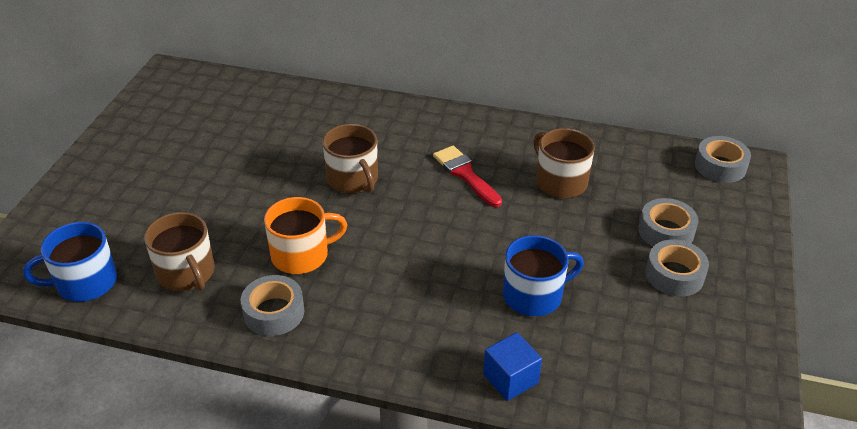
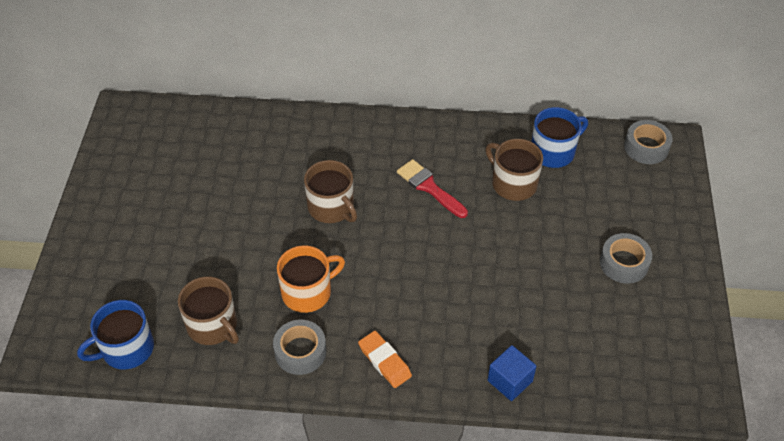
camera: 10 degrees left, 10 degrees up
blue mug [503,235,584,316] -> blue mug moved to [531,107,588,168]
grey tape [638,198,698,247] -> none
none -> orange eraser [358,331,412,388]

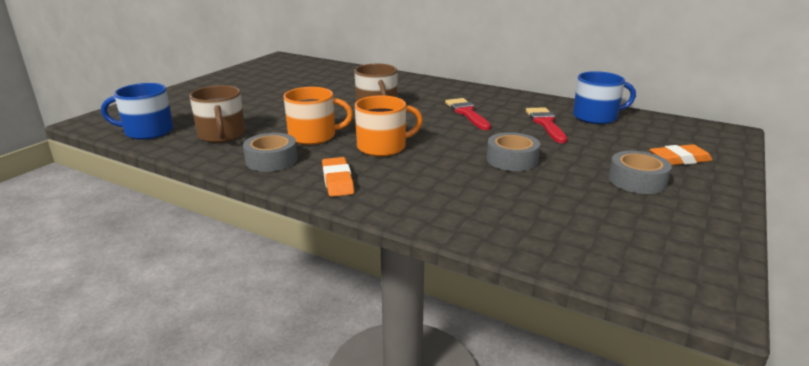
camera: 25 degrees right, 25 degrees down
brown mug [485,139,543,201] -> red brush [526,107,567,143]
blue cube [488,345,537,401] -> none
grey tape [624,120,672,164] -> grey tape moved to [487,132,540,171]
none -> orange mug [355,95,423,156]
none -> orange eraser [649,144,712,165]

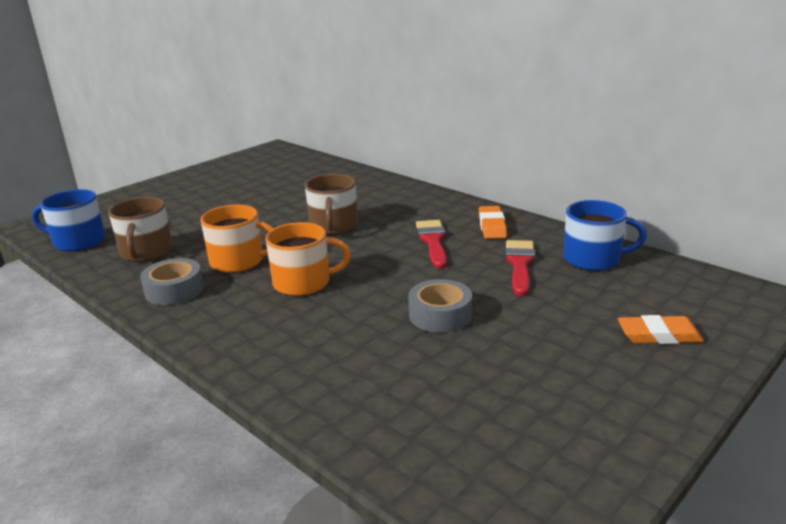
camera: 15 degrees right, 0 degrees up
orange eraser [322,157,354,197] -> orange eraser moved to [479,206,507,239]
grey tape [608,151,672,194] -> none

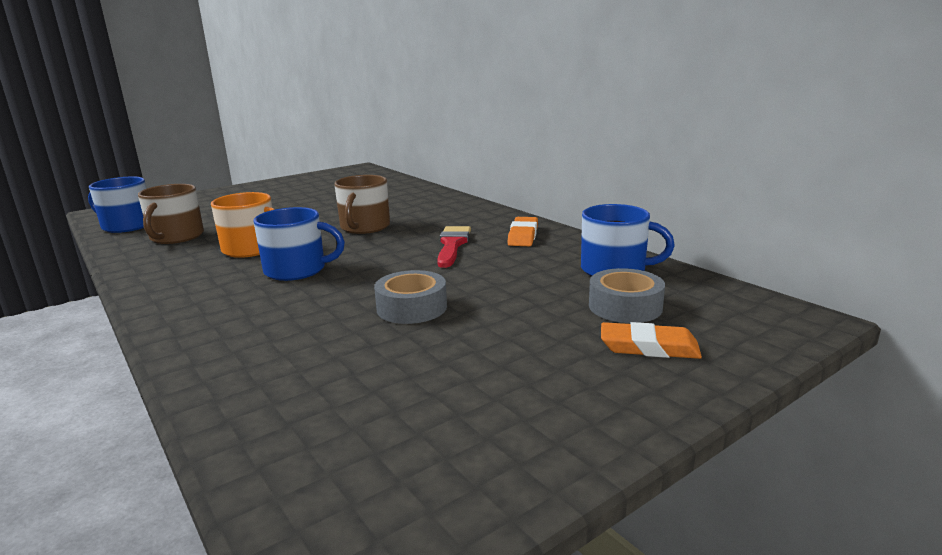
camera: 10 degrees right, 5 degrees down
grey tape [140,258,204,305] -> grey tape moved to [589,268,665,323]
orange mug [265,222,351,296] -> blue mug [253,207,345,281]
red brush [505,240,535,296] -> none

